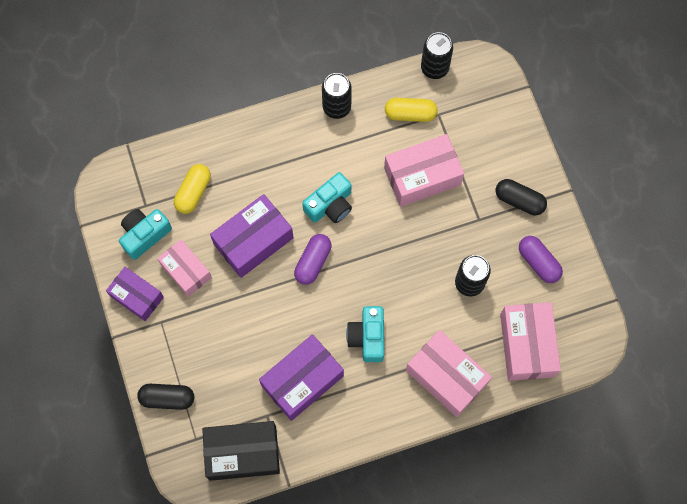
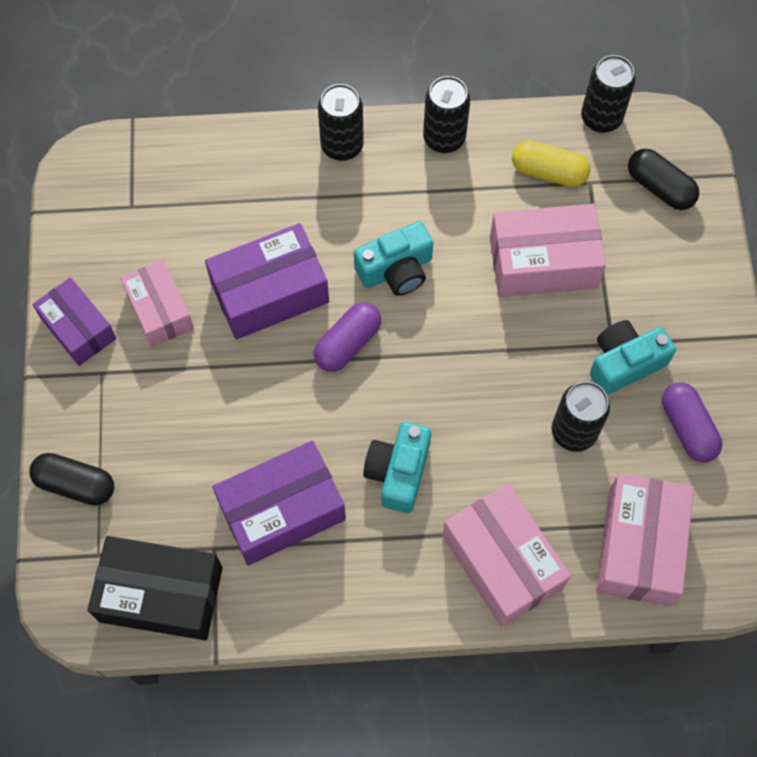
camera: 15 degrees right, 5 degrees down
turquoise camera [119,209,172,260] -> turquoise camera moved to [590,320,676,395]
yellow capsule [174,164,211,214] -> none
black capsule [496,179,547,215] -> black capsule moved to [628,149,699,210]
none -> black can [318,84,364,161]

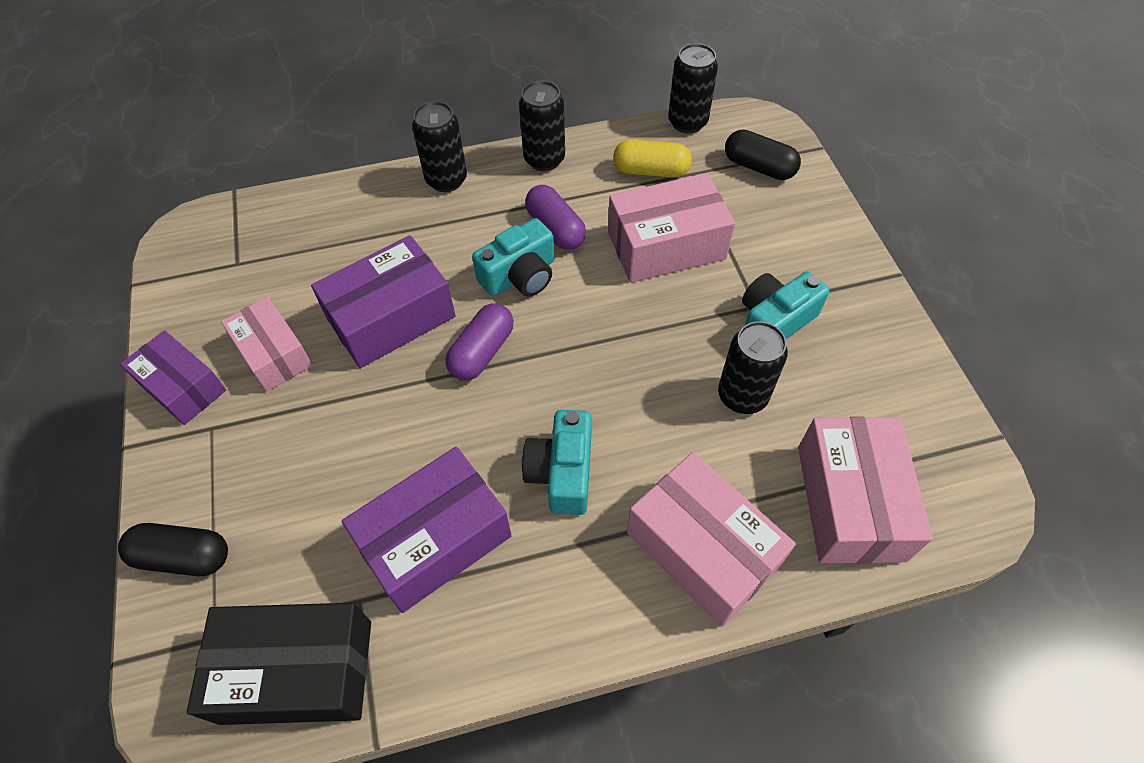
camera: 10 degrees left, 10 degrees down
purple capsule [662,382,722,462] -> purple capsule moved to [525,185,586,250]

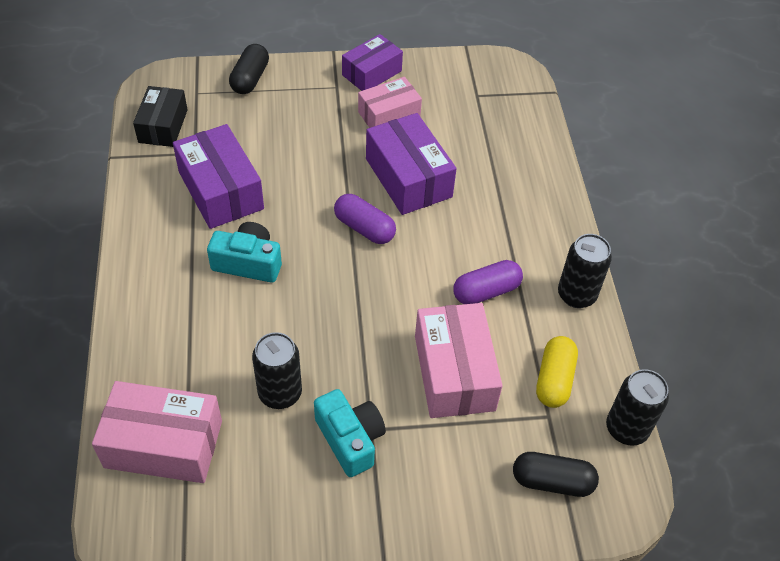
camera: 95 degrees right, 5 degrees down
black box [187,603,371,725] -> black box [133,86,188,147], size x0.66
black can [412,101,467,192] -> none
turquoise camera [472,218,554,297] -> none
pink box [627,452,796,627] -> none
black capsule [725,130,801,180] -> black capsule turned 60 degrees clockwise [513,452,599,497]

